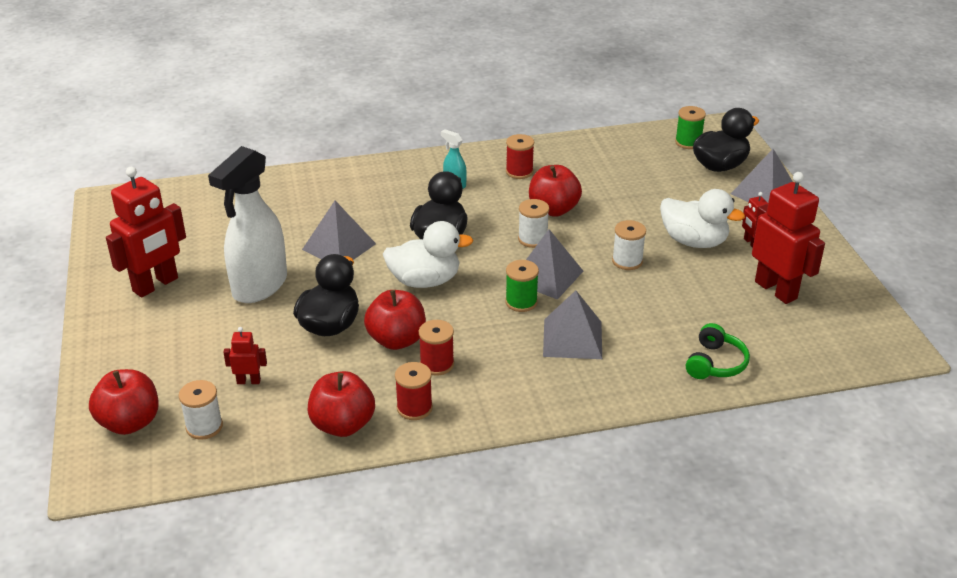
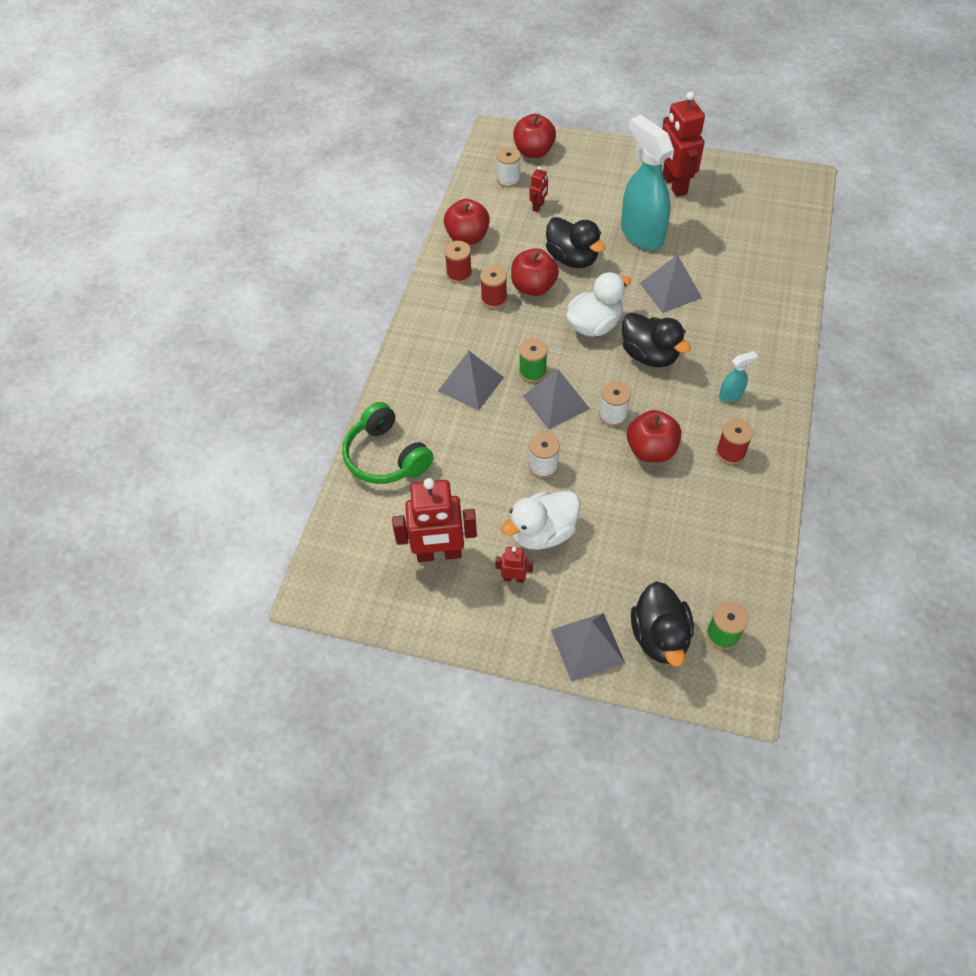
camera: 120 degrees right, 20 degrees up
white spray bottle [208,146,287,303] -> turquoise spray bottle [621,115,673,250]
white duck [383,221,473,288] -> white duck turned 150 degrees counterclockwise [566,272,631,337]
green headphones [686,323,750,379] -> green headphones [342,402,434,484], size x1.55

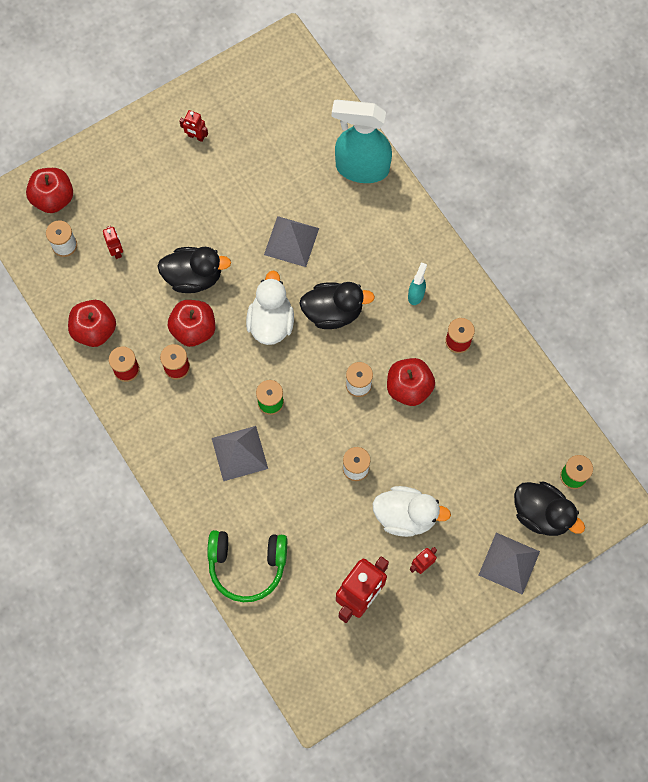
camera: 50 degrees left, 15 degrees up
white duck [501,491,580,550] -> white duck turned 90 degrees counterclockwise [372,486,451,537]
grey pyramid [523,369,590,430] -> none
turquoise spray bottle [621,115,673,250] -> turquoise spray bottle moved to [332,100,392,183]
red robot [662,91,705,197] -> red robot [179,110,208,142], size x0.46

